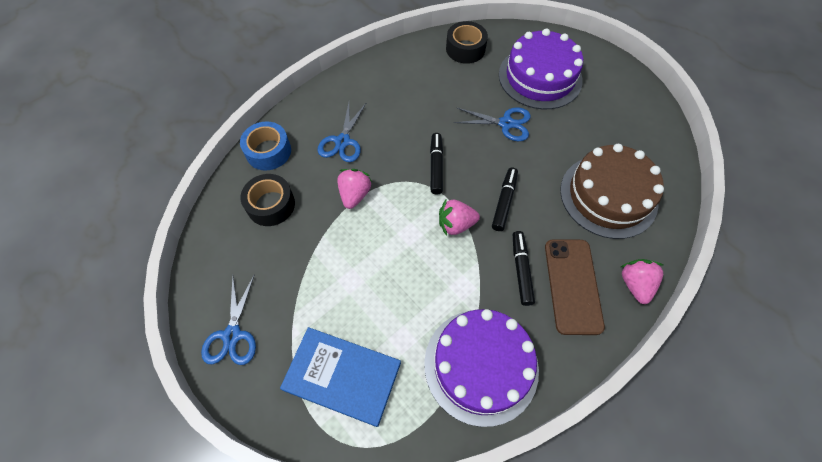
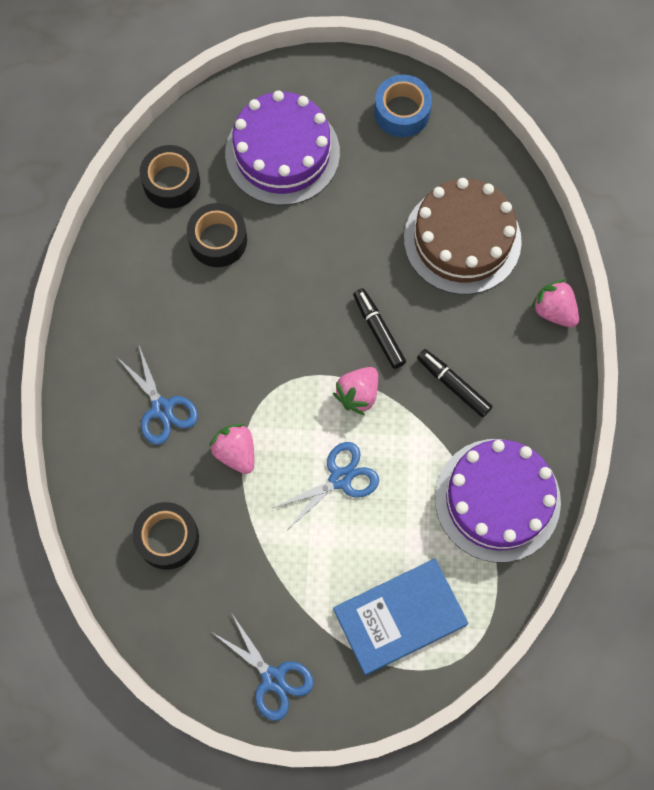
camera: 45 degrees left, 10 degrees up
blue tape [240,121,291,170] -> blue tape moved to [374,75,432,137]
black marker [430,133,443,195] -> none
blue scissors [454,107,531,141] -> blue scissors moved to [273,442,379,530]
brown phone [545,240,605,335] -> none
none -> black tape [187,203,247,267]

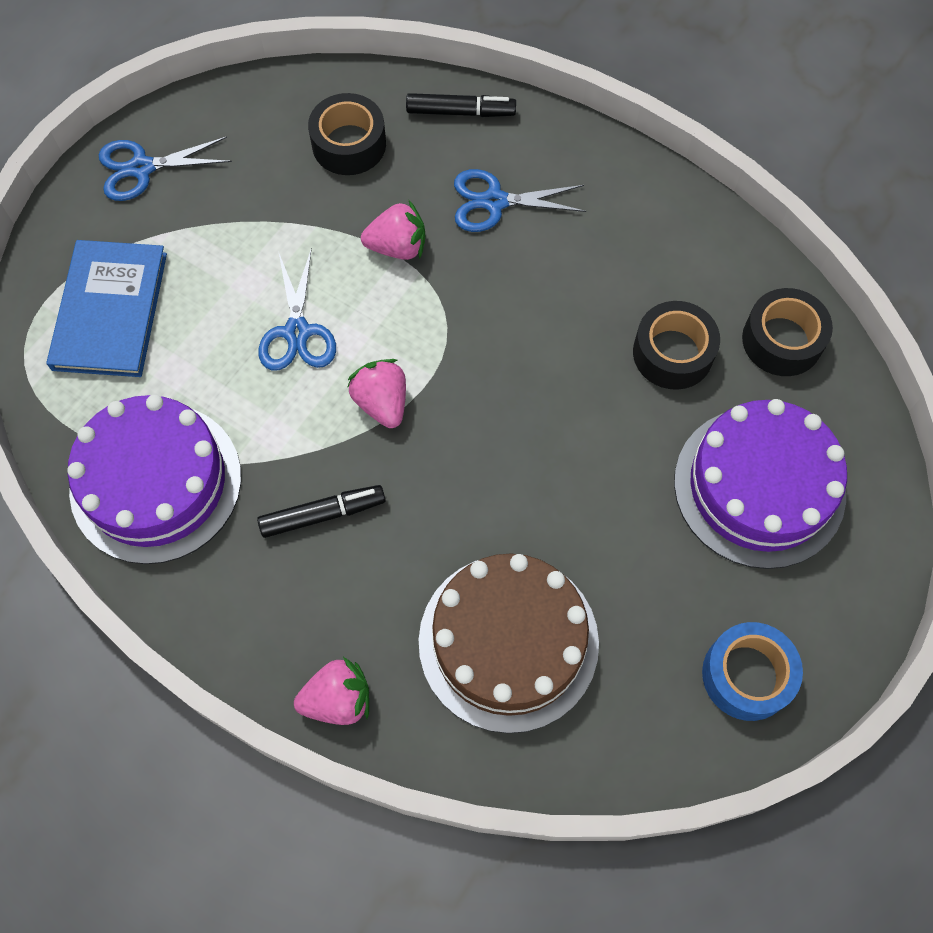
camera: 120 degrees right, 5 degrees down
black marker [353,288,406,369] -> black marker moved to [406,93,516,117]

